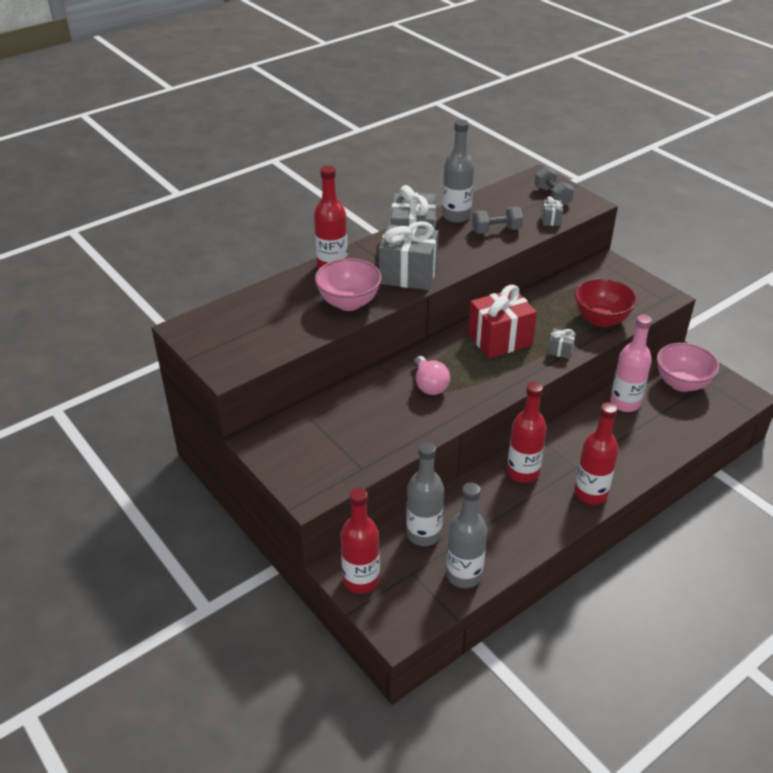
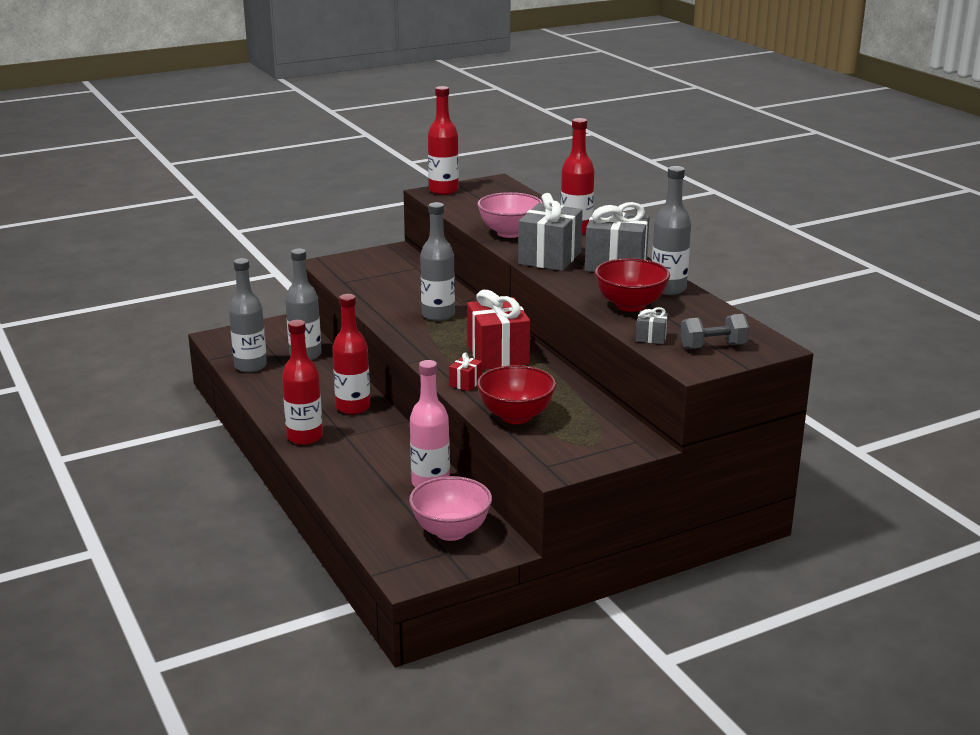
camera: 100 degrees right, 15 degrees down
red bottle [340,488,380,594] -> red bottle moved to [428,86,459,195]
pink light bulb [414,356,450,395] -> grey bottle [420,202,455,321]
grey dumbbell [472,207,523,234] -> red bowl [595,258,670,312]
grey gift [547,328,576,359] -> red gift [449,352,482,391]

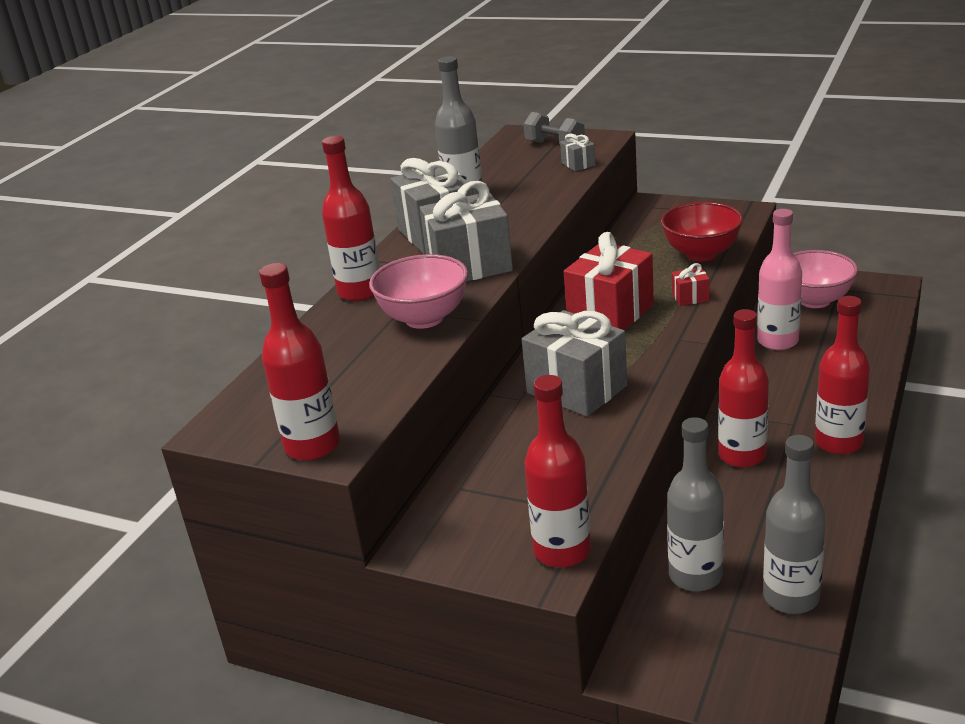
camera: 125 degrees left, 5 degrees up
grey bottle [420,202,455,321] -> grey gift [522,310,627,417]
red bowl [595,258,670,312] -> none
none -> red bottle [524,375,591,568]

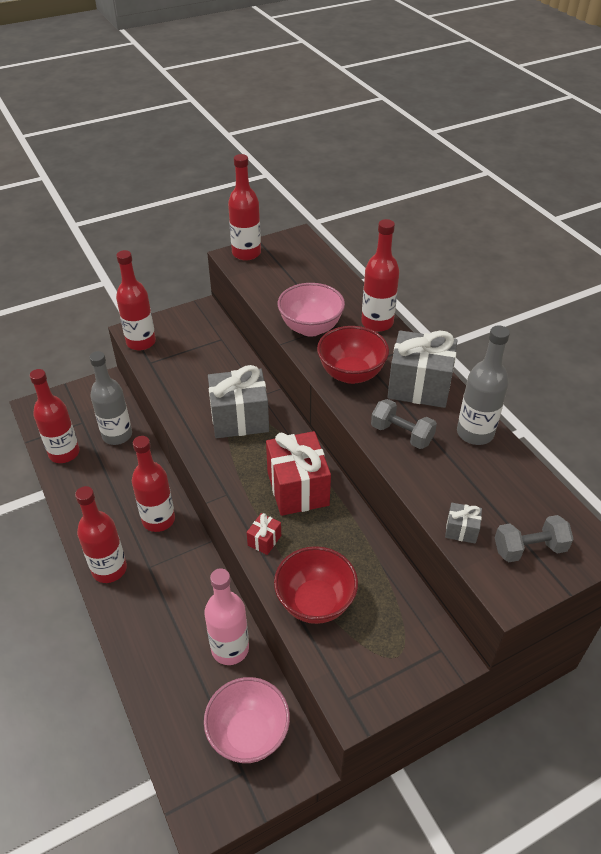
camera: 125 degrees right, 15 degrees up
grey gift [419,181,513,282] -> red bowl [317,326,389,384]
grey bottle [763,435,826,614] -> red bottle [30,369,79,463]
none -> grey dumbbell [371,399,437,449]

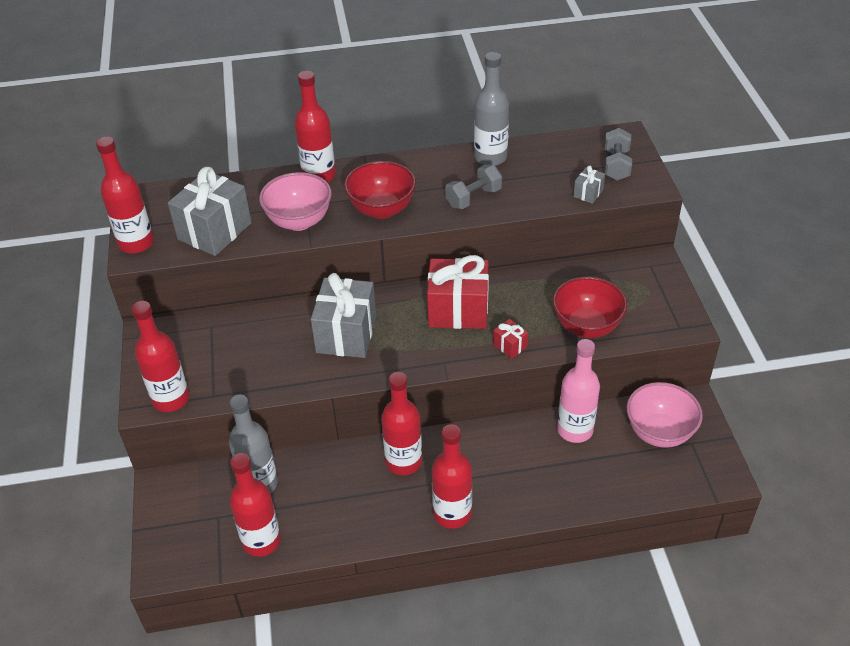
camera: 70 degrees left, 0 degrees up
grey gift [387,330,458,408] -> grey gift moved to [168,167,252,256]

